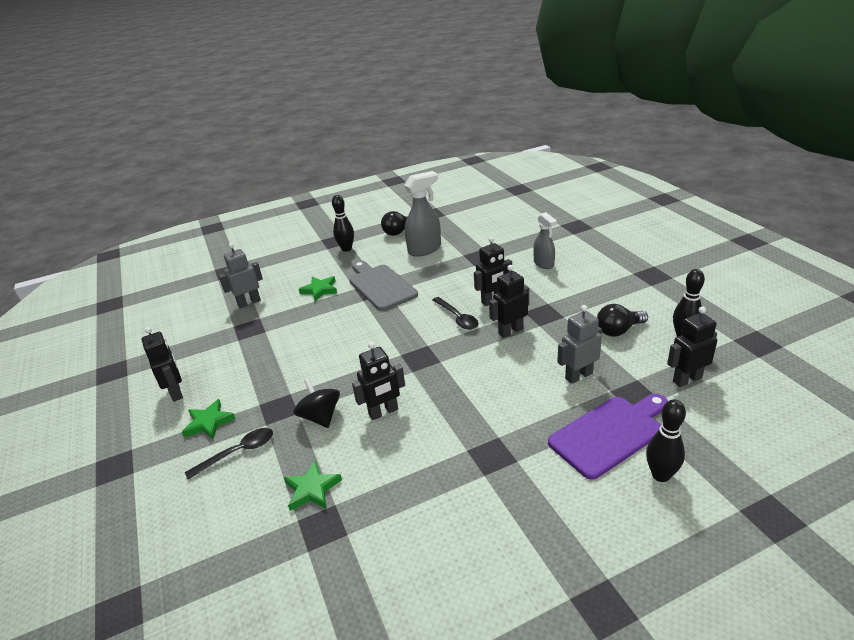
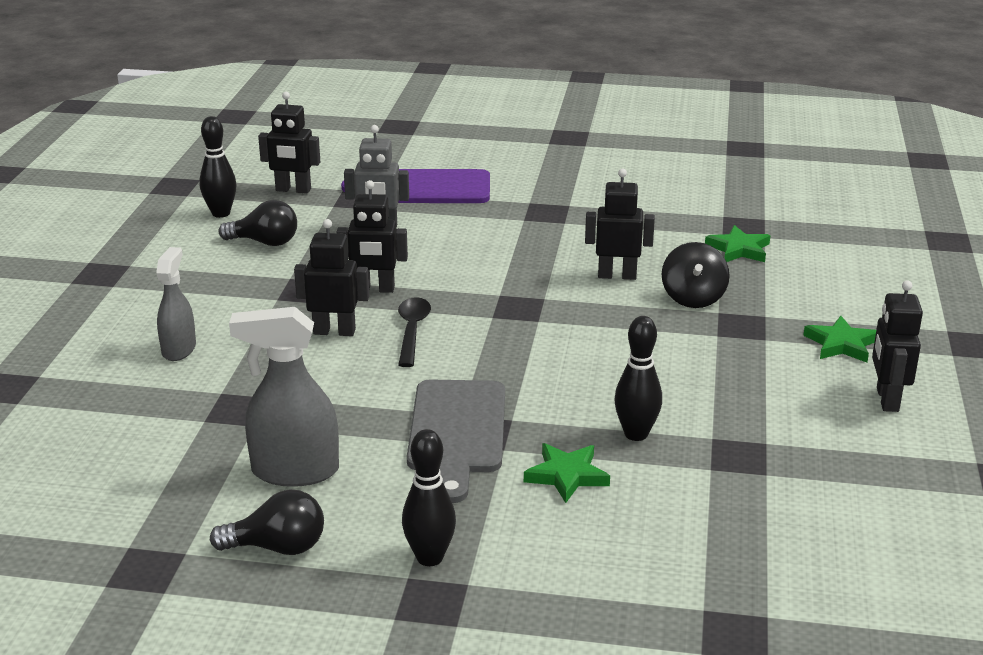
camera: 150 degrees left, 5 degrees down
black spoon [185,428,273,479] -> none
grey robot [219,243,263,308] -> none
black bowling pin [646,399,686,482] -> black bowling pin moved to [614,316,662,441]

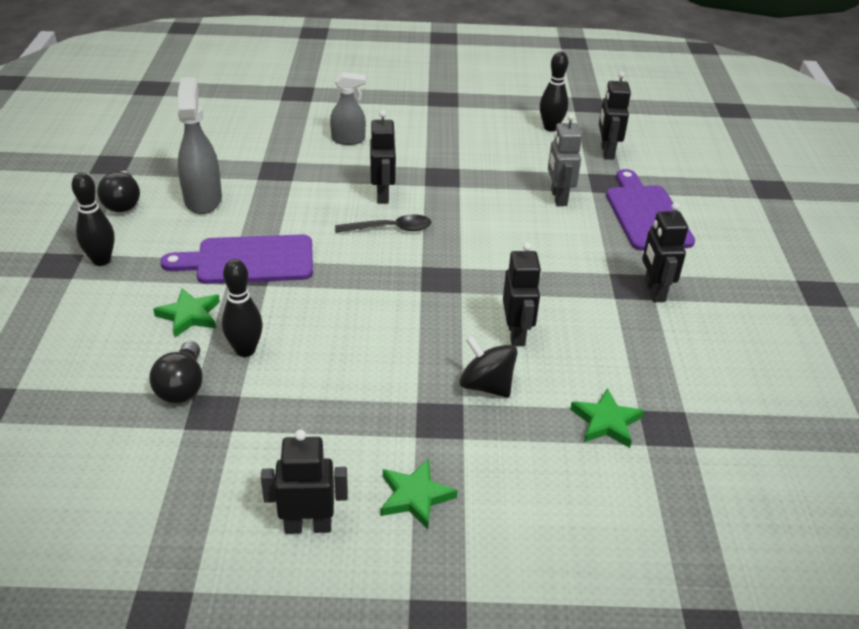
camera: 80 degrees right, 10 degrees up
black light bulb [219,200,297,246] -> black light bulb moved to [150,341,202,403]
black robot [336,180,408,293] -> black robot moved to [642,202,688,302]
grey cutting board [407,379,505,503] -> purple cutting board [160,234,313,284]
black spinning top [662,242,730,308] -> black spinning top turned 45 degrees clockwise [459,336,517,398]

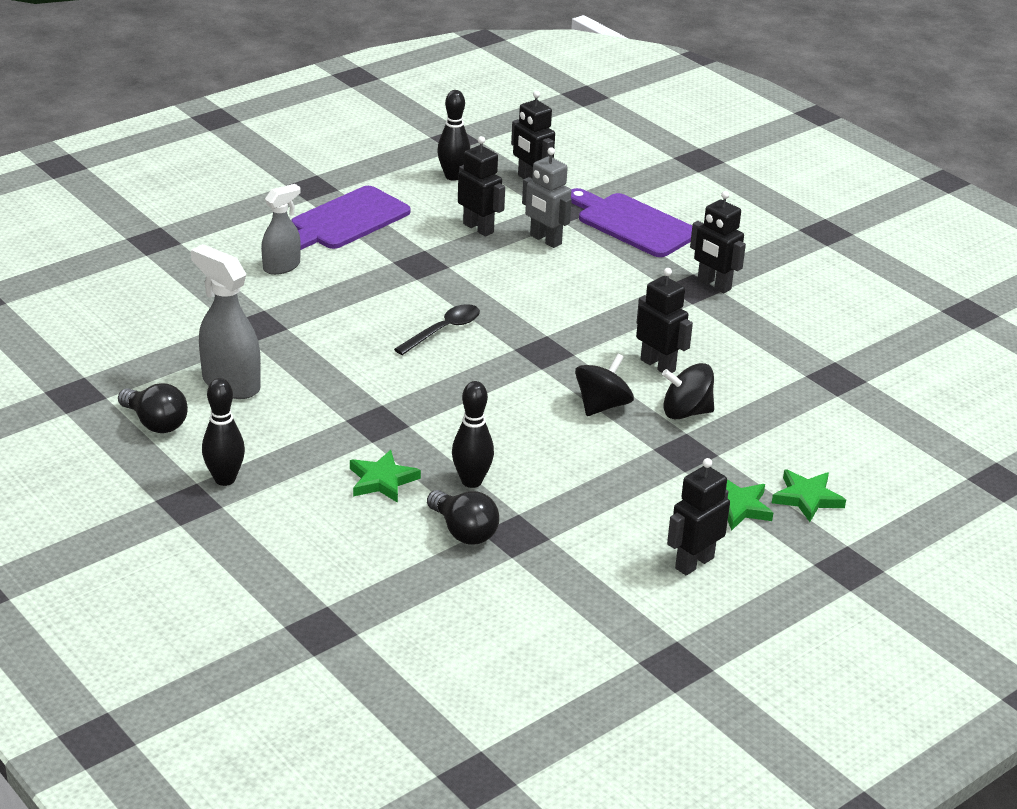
camera: 40 degrees left, 5 degrees down
purple cutting board [160,234,313,284] -> purple cutting board moved to [291,186,410,250]
black robot [370,110,396,204] -> black robot moved to [458,136,505,236]
green star [570,388,644,448] -> green star moved to [772,469,846,522]
none -> black spinning top [575,354,634,416]

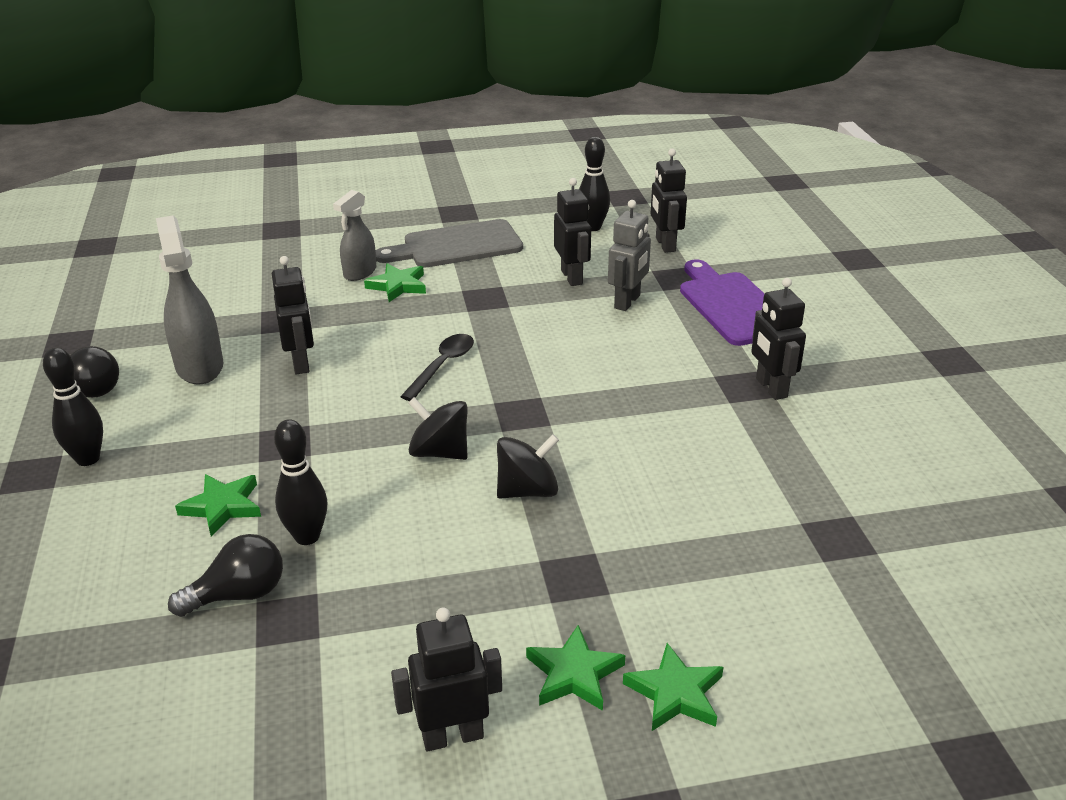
camera: 30 degrees right, 0 degrees up
grey spray bottle [261,184,301,275] -> grey spray bottle turned 135 degrees clockwise [333,190,376,281]
purple cutting board [291,186,410,250] -> grey cutting board [376,219,523,268]
black spoon [394,304,480,355] -> black spoon turned 45 degrees counterclockwise [400,334,474,401]
black light bulb [427,490,499,545] -> black light bulb turned 105 degrees counterclockwise [168,534,283,617]
grey robot [522,147,572,248] -> grey robot turned 135 degrees counterclockwise [608,200,651,311]
black robot [636,268,693,373] -> black robot moved to [272,256,314,374]
black spinning top [662,363,714,419] -> black spinning top moved to [408,397,468,460]
none -> green star [364,263,426,302]

